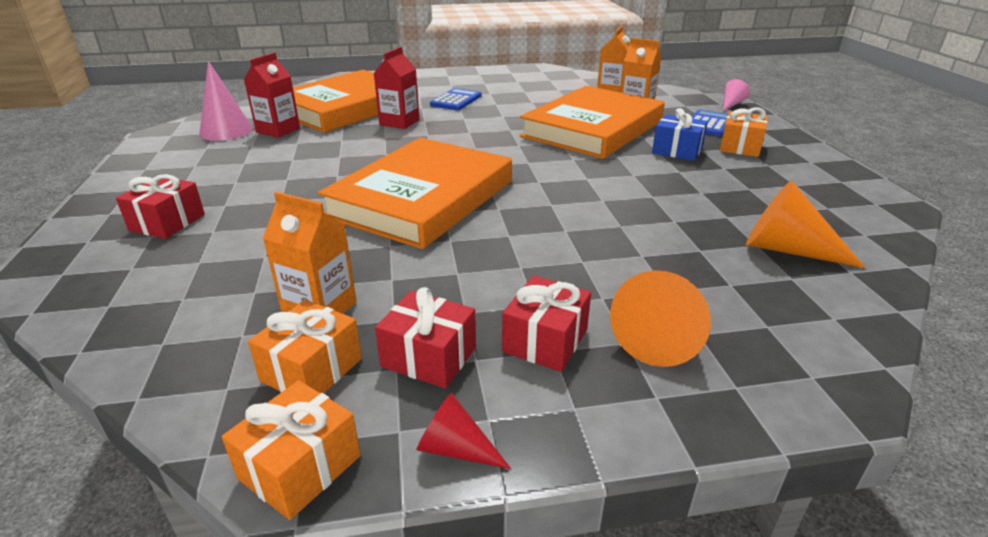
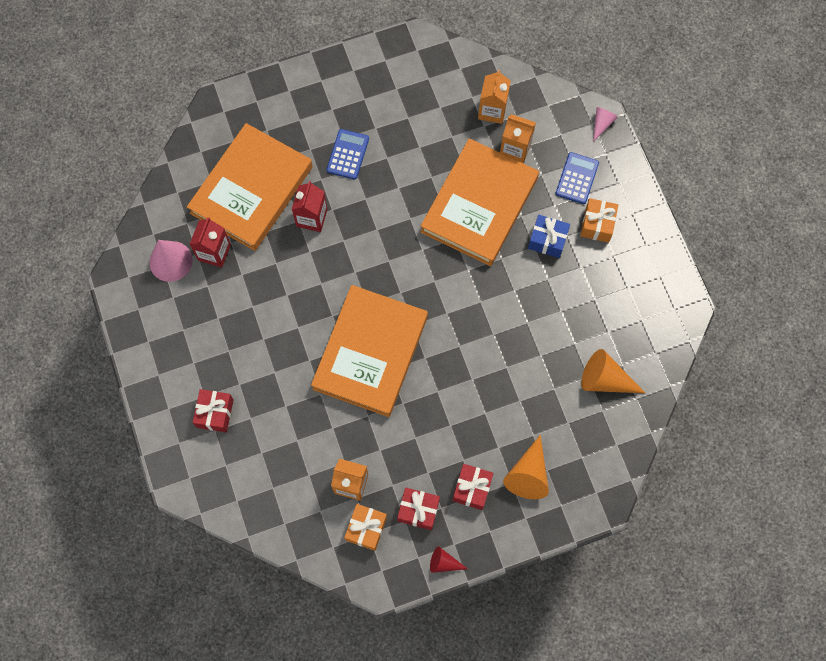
camera: 10 degrees left, 40 degrees up
orange gift [222,380,361,520] -> none

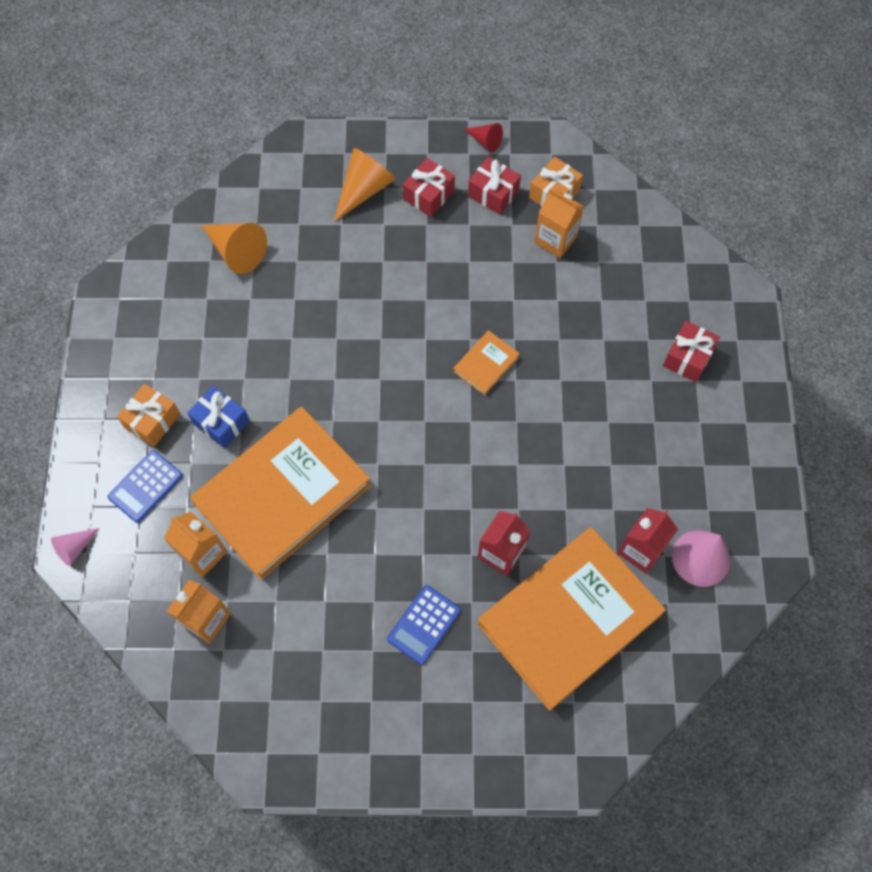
camera: 160 degrees left, 5 degrees down
orange book [311,285,428,417] -> orange book [453,330,520,396], size x0.40

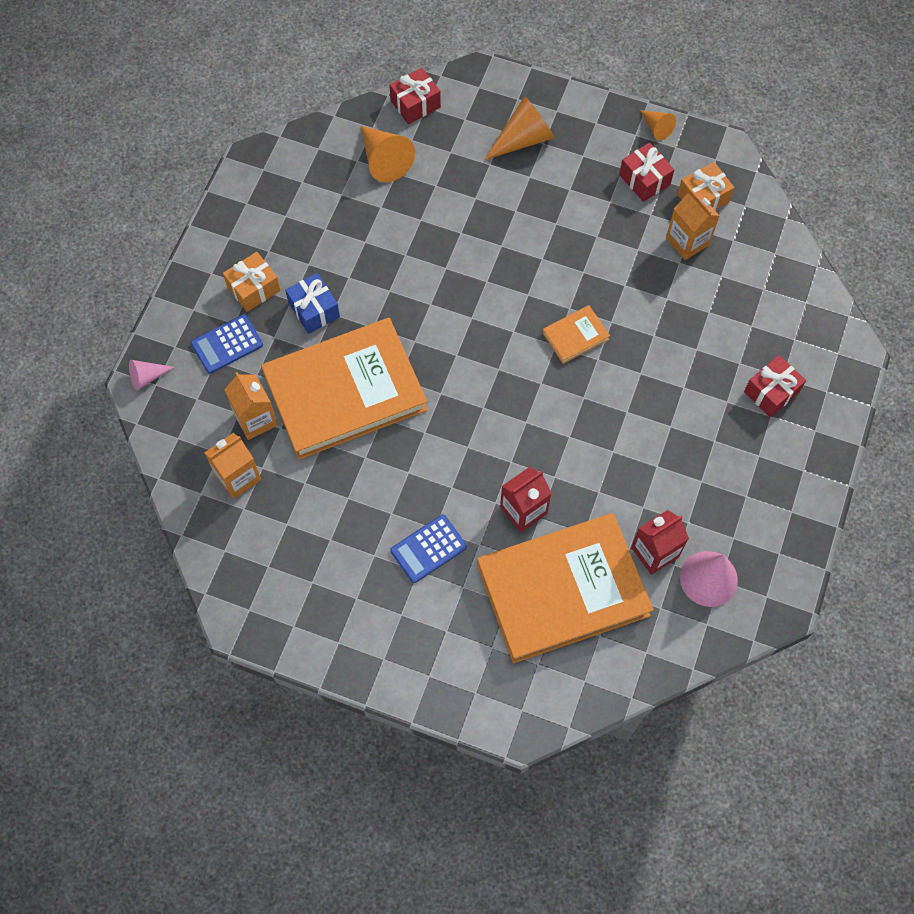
camera: 20 degrees right, 0 degrees up
red gift [403,158,455,217] -> red gift moved to [389,68,441,124]
red cone [464,123,503,152] -> orange cone [640,110,676,140]

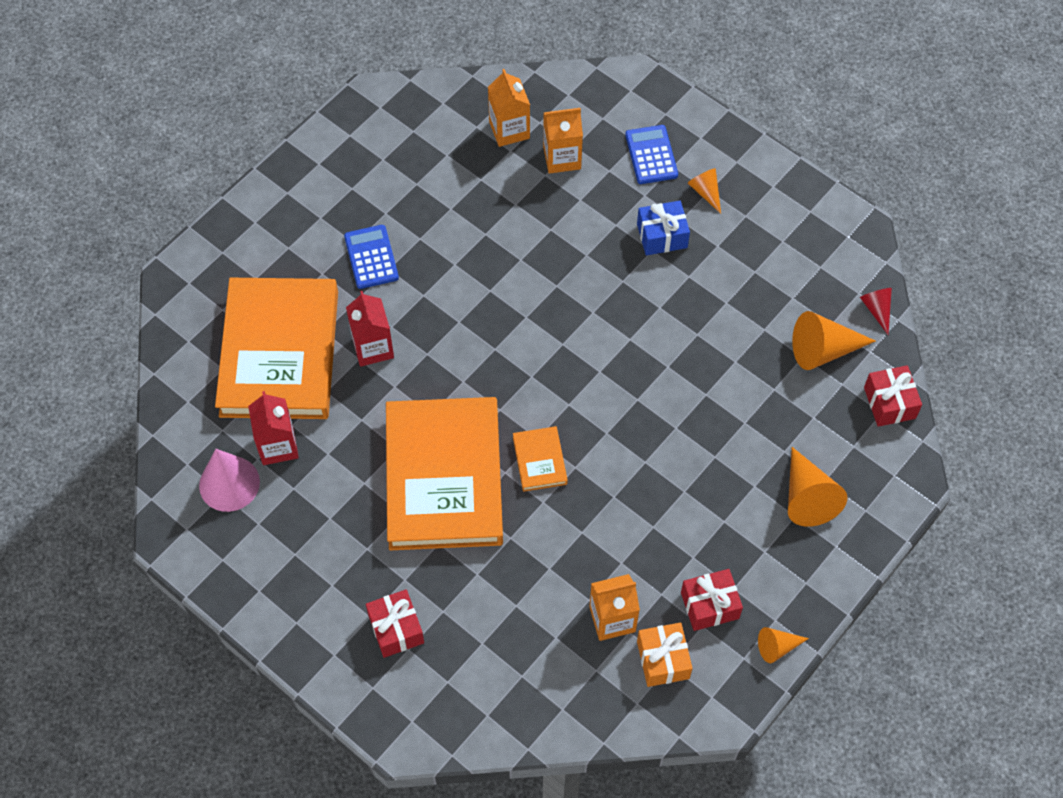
camera: 110 degrees right, 5 degrees down
pink cone [129,360,174,390] -> none
orange gift [223,252,281,312] -> orange cone [688,168,721,214]
orange book [261,318,428,460] -> orange book moved to [386,397,503,550]
none -> red cone [860,288,892,335]

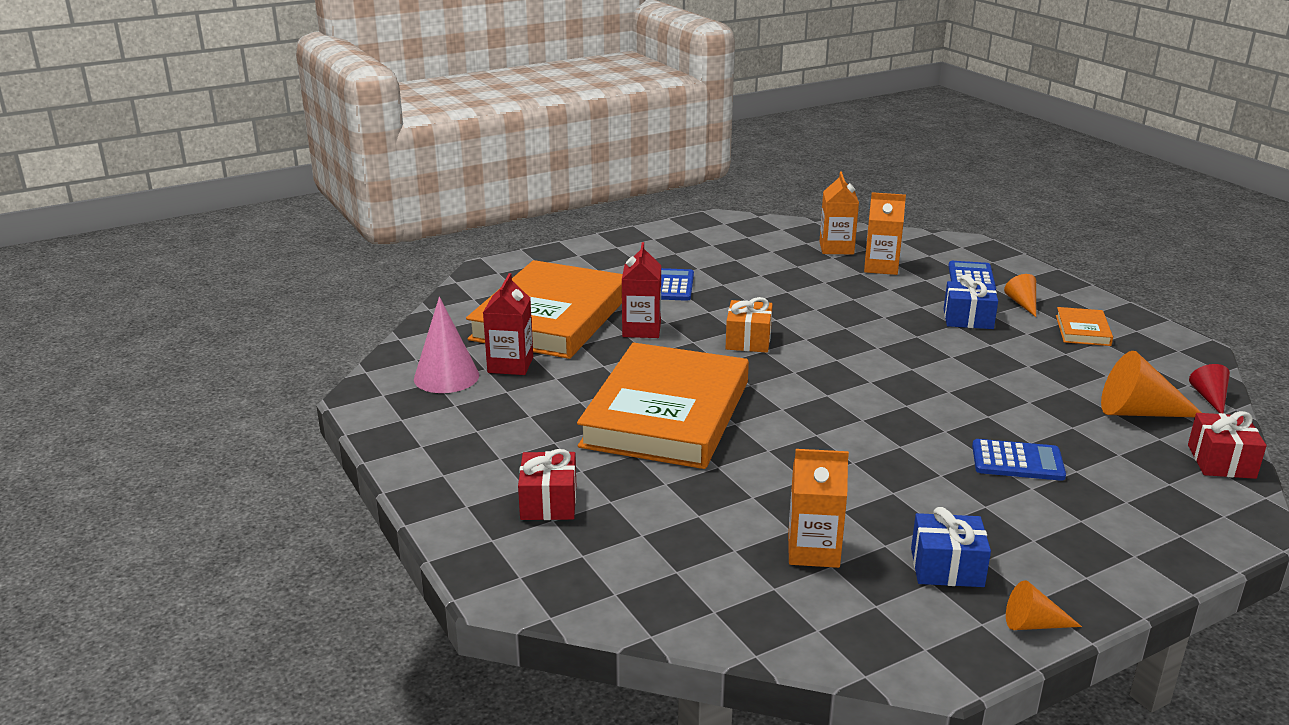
camera: 20 degrees right, 35 degrees down
orange book [513,426,568,492] -> orange book moved to [1056,307,1113,346]
orange gift [637,622,693,687] -> orange gift moved to [726,297,773,353]
red gift [681,569,743,631] -> blue gift [911,507,991,587]
orange cone [788,447,847,527] -> none
none -> blue calculator [972,439,1066,481]

